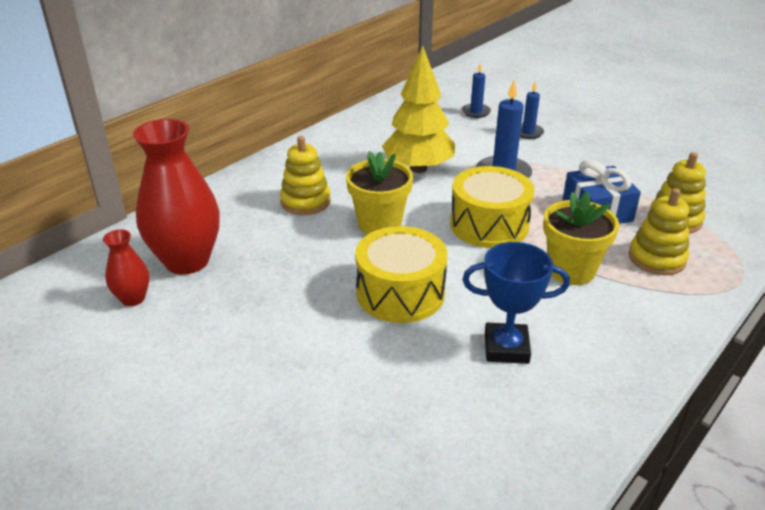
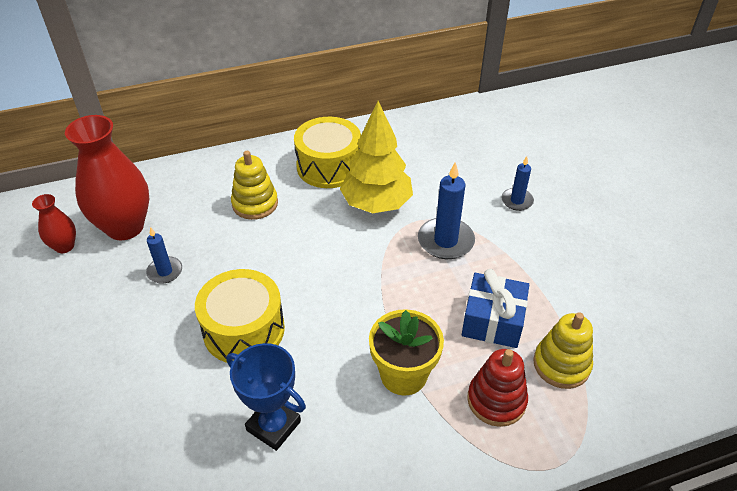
camera: 30 degrees right, 10 degrees up
yellow flower pot [346,151,413,234] -> none
yellow drum [450,166,535,248] -> yellow drum moved to [294,117,361,188]
blue candle [462,62,491,118] -> blue candle moved to [146,227,182,284]
yellow stacking toy [629,188,689,275] -> red stacking toy [467,349,528,427]

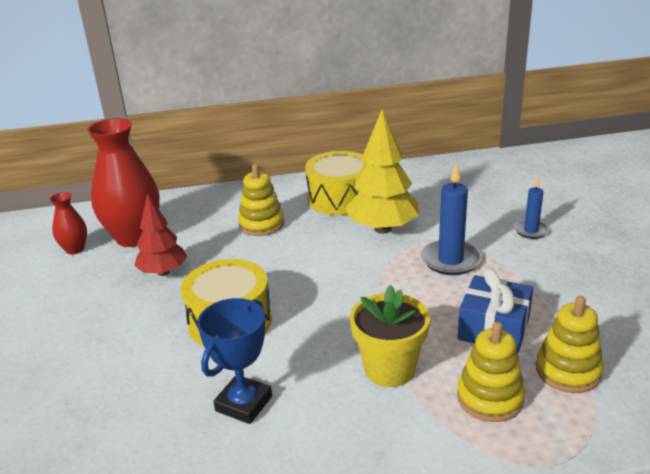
camera: 10 degrees right, 15 degrees down
blue candle [146,227,182,284] -> red tree [134,194,187,276]
blue trophy [226,343,306,451] -> blue trophy turned 75 degrees clockwise [197,298,272,424]
red stacking toy [467,349,528,427] -> yellow stacking toy [457,322,525,422]

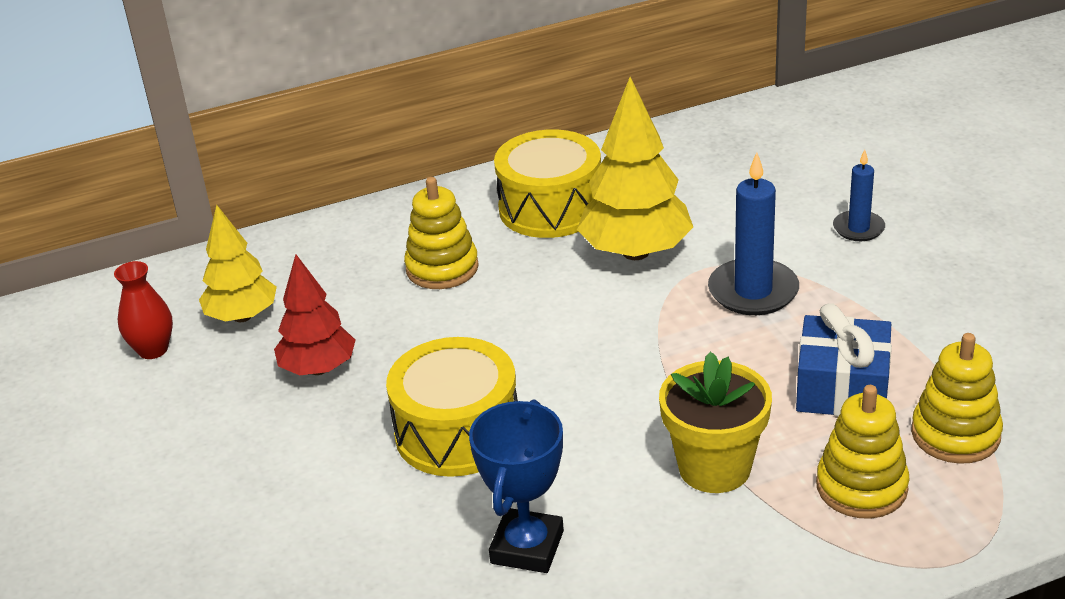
camera: 10 degrees left, 5 degrees up
red vase [87,118,160,247] -> yellow tree [199,205,277,322]

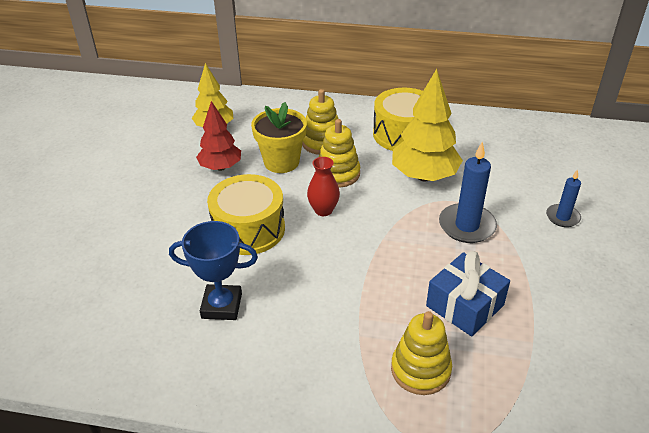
camera: 30 degrees right, 5 degrees up
red vase [114,261,173,359] -> red vase moved to [307,157,340,216]
blue trophy [469,400,564,573] -> blue trophy turned 45 degrees clockwise [169,221,258,320]
yellow flower pot [659,352,772,493] -> yellow flower pot moved to [251,102,307,173]
yellow stacking toy [911,333,1003,464] -> yellow stacking toy moved to [319,119,360,187]

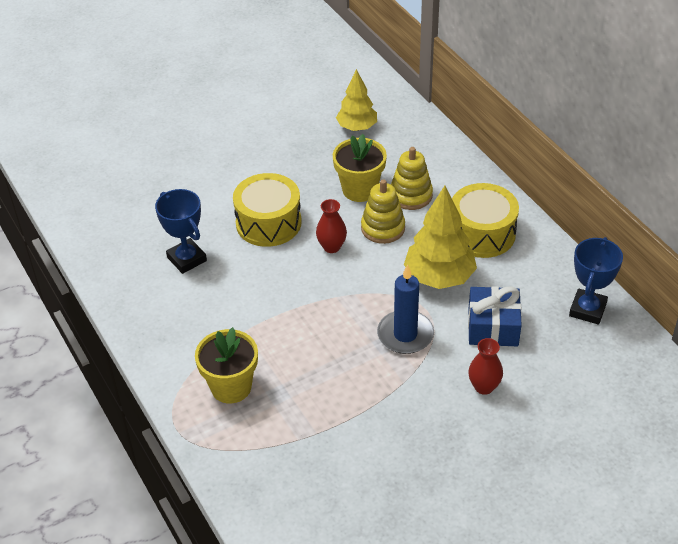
camera: 50 degrees right, 5 degrees up
red tree [196,101,241,171] -> none
yellow stacking toy [391,311,452,395] -> yellow flower pot [195,327,258,404]
blue gift [426,251,510,336] -> blue gift moved to [468,286,522,346]
blue candle [546,169,581,227] -> red vase [468,338,503,395]
none -> blue trophy [569,237,623,325]

